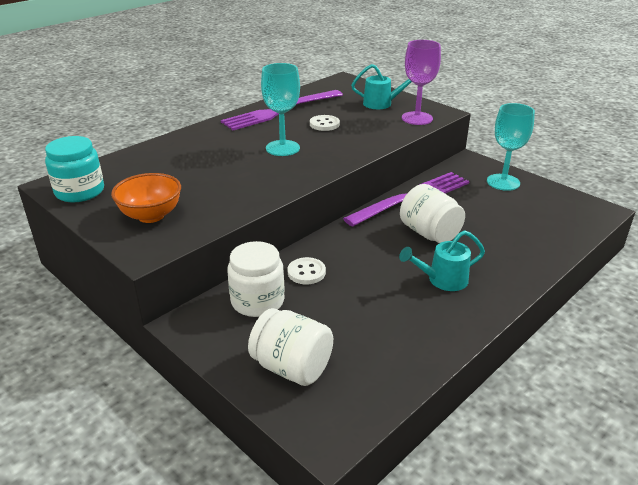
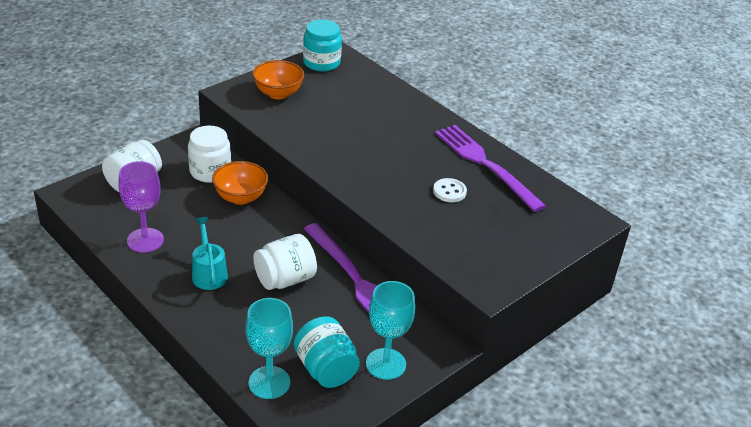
camera: 90 degrees right, 5 degrees up
turquoise goblet [261,63,300,156] -> turquoise goblet moved to [246,298,293,399]
white button [288,257,326,284] -> orange bowl [212,161,268,205]
turquoise watering can [351,64,412,109] -> none
purple goblet [402,40,441,125] -> purple goblet moved to [118,161,164,253]
none -> turquoise jar [294,316,360,388]

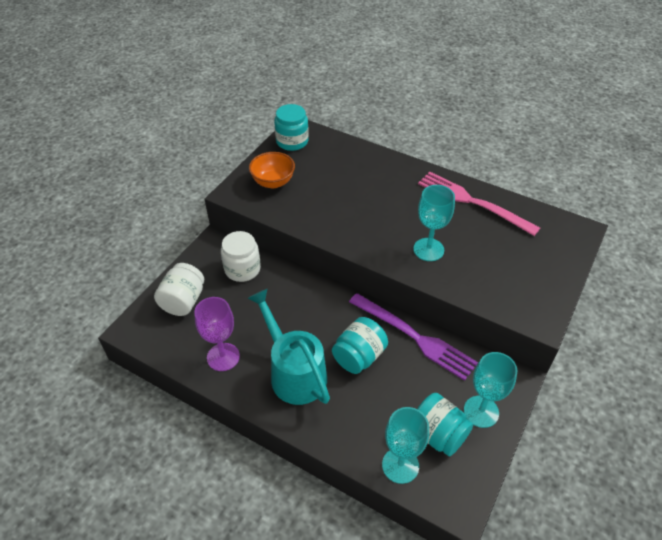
camera: 15 degrees left, 10 degrees up
turquoise watering can [192,217,228,290] -> turquoise watering can [248,289,330,405], size x1.76
orange bowl [212,161,268,205] -> none
white jar [253,234,317,290] -> turquoise jar [332,317,388,374]
white button [433,178,467,202] -> none
purple fork [435,125,546,212] -> pink fork [418,172,540,236]
none -> turquoise goblet [413,185,455,261]

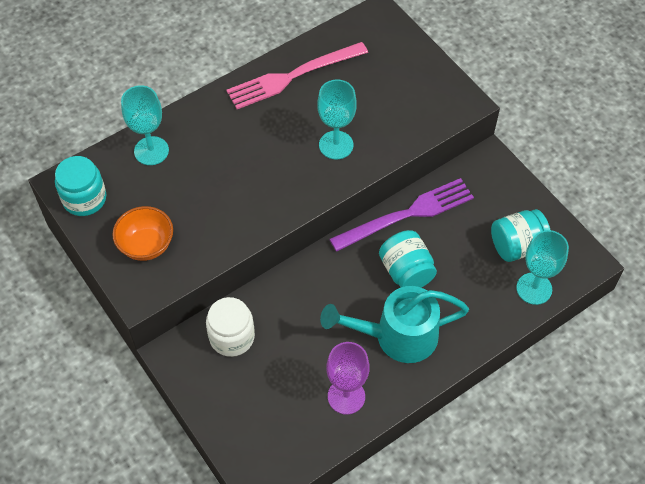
camera: 65 degrees left, 10 degrees up
white jar [154,263,204,316] -> none
turquoise goblet [464,352,517,428] -> turquoise goblet moved to [121,85,169,165]

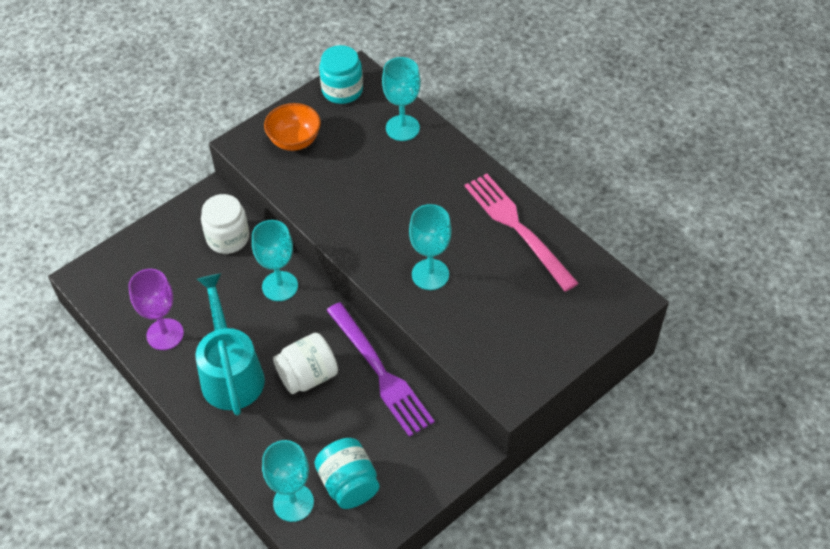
camera: 85 degrees right, 5 degrees down
turquoise jar [379,230,437,288] -> white jar [273,333,338,394]
none -> turquoise goblet [252,220,298,301]

